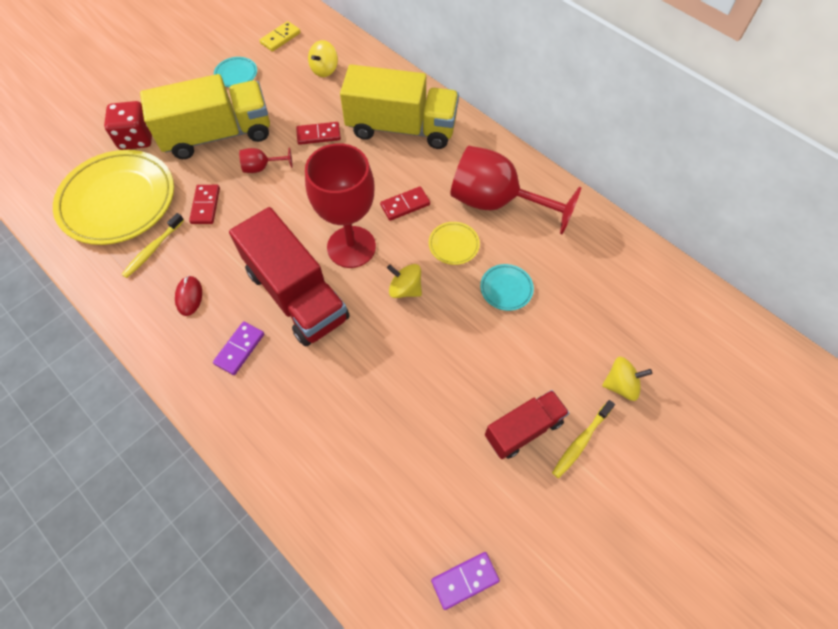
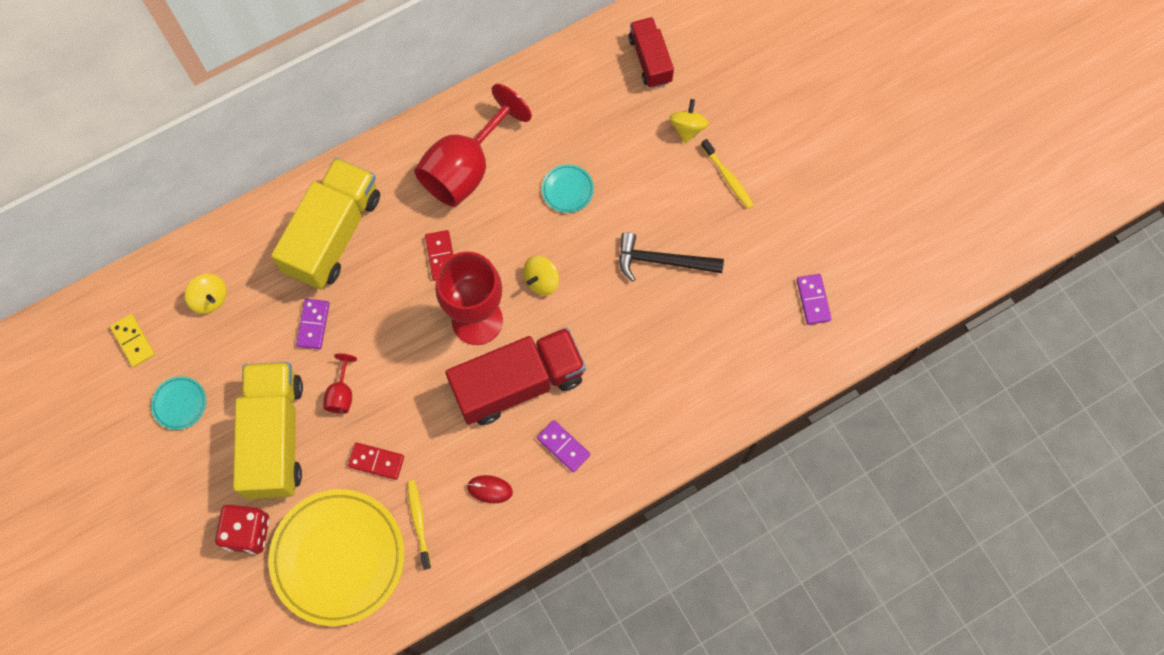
camera: 75 degrees left, 10 degrees up
yellow toothbrush [121,213,184,278] -> yellow toothbrush turned 150 degrees counterclockwise [407,480,431,570]
red domino [296,122,341,145] -> purple domino [296,299,330,349]
yellow plate [429,222,480,265] -> none
red truck [485,390,569,459] -> red truck moved to [628,17,674,88]
none -> black hammer [619,232,724,282]

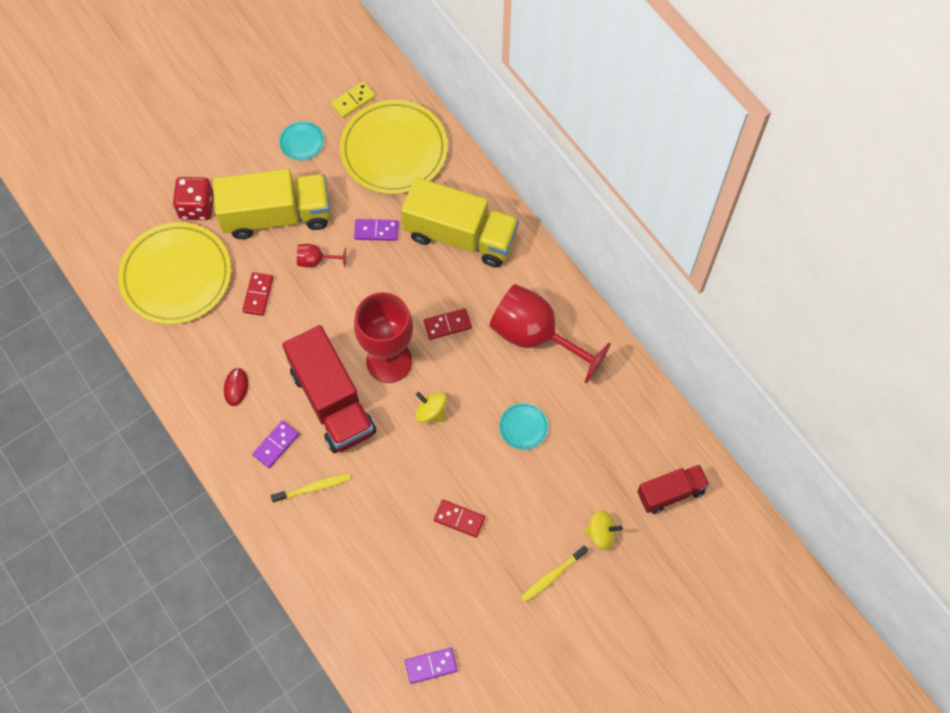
camera: 85 degrees right, 5 degrees down
yellow spinning top [185,274,227,314] -> yellow plate [340,100,448,194]
yellow toothbrush [407,480,431,570] -> yellow toothbrush moved to [271,473,351,503]
black hammer [619,232,724,282] -> red domino [434,500,485,538]

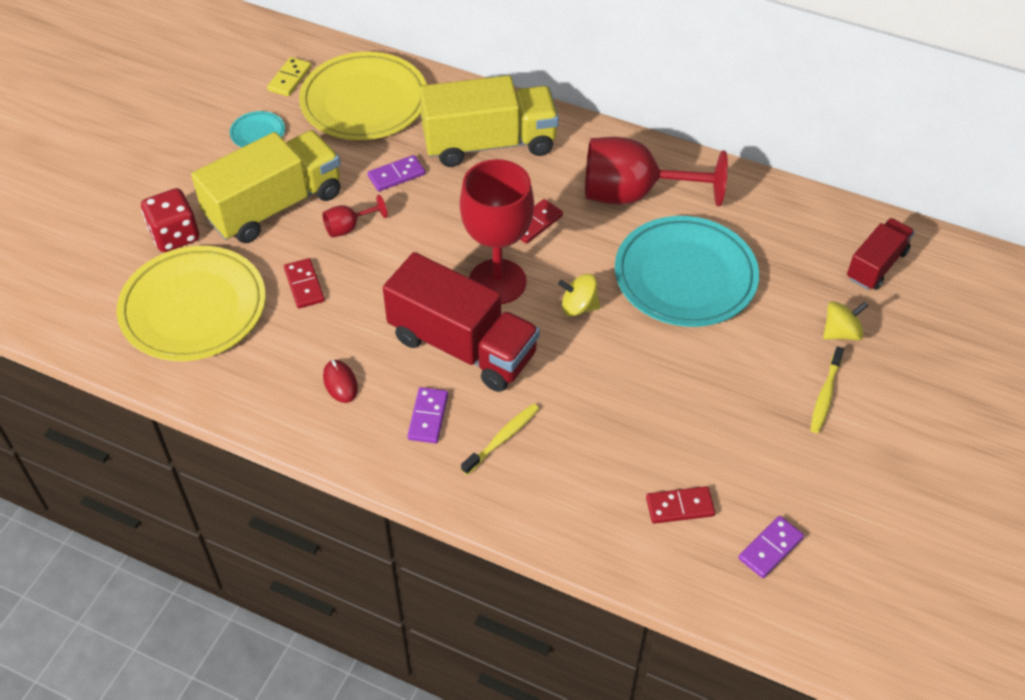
camera: 30 degrees left, 15 degrees down
red domino [434,500,485,538] -> red domino moved to [646,486,715,524]
turquoise plate [499,403,548,450] -> turquoise plate [615,216,759,327], size x2.37

